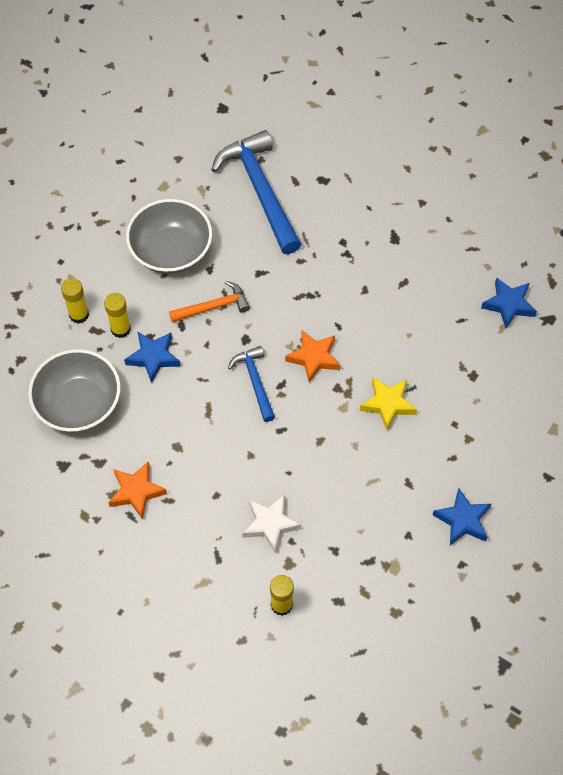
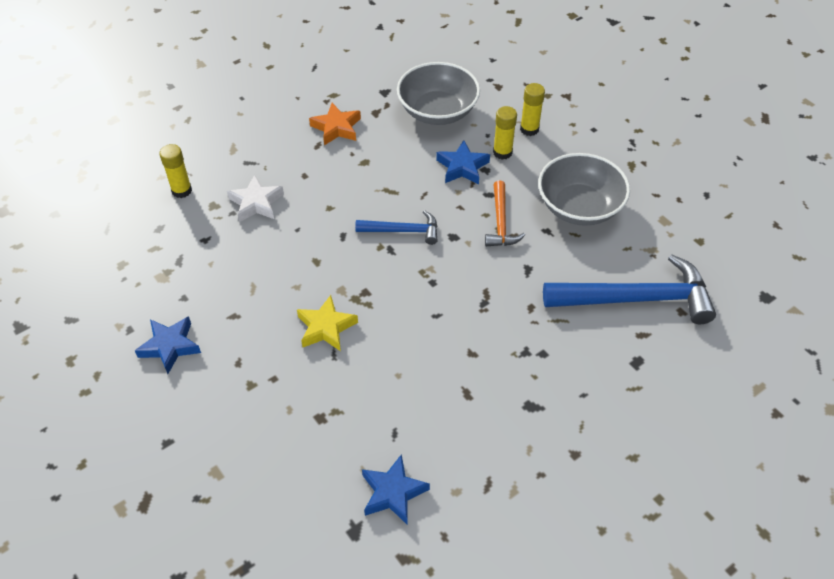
camera: 110 degrees right, 10 degrees down
orange star [285,330,340,383] -> none

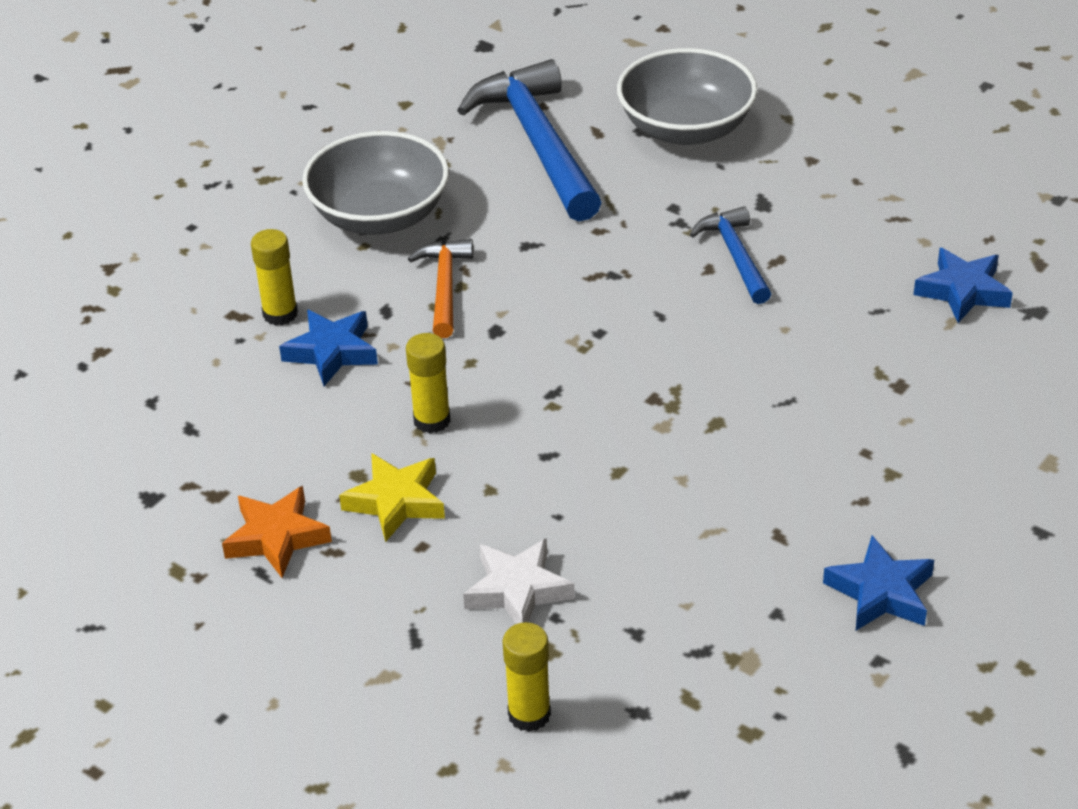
camera: 105 degrees left, 10 degrees down
yellow star [297,295,358,351] -> yellow star moved to [339,453,445,542]
blue hammer [355,210,438,245] -> blue hammer moved to [690,206,771,304]
grey bowl [397,62,480,125] -> grey bowl moved to [617,48,757,145]
orange hammer [485,181,525,246] -> orange hammer turned 75 degrees counterclockwise [408,239,473,338]
yellow glue stick [520,83,545,136] -> yellow glue stick moved to [406,333,451,433]

